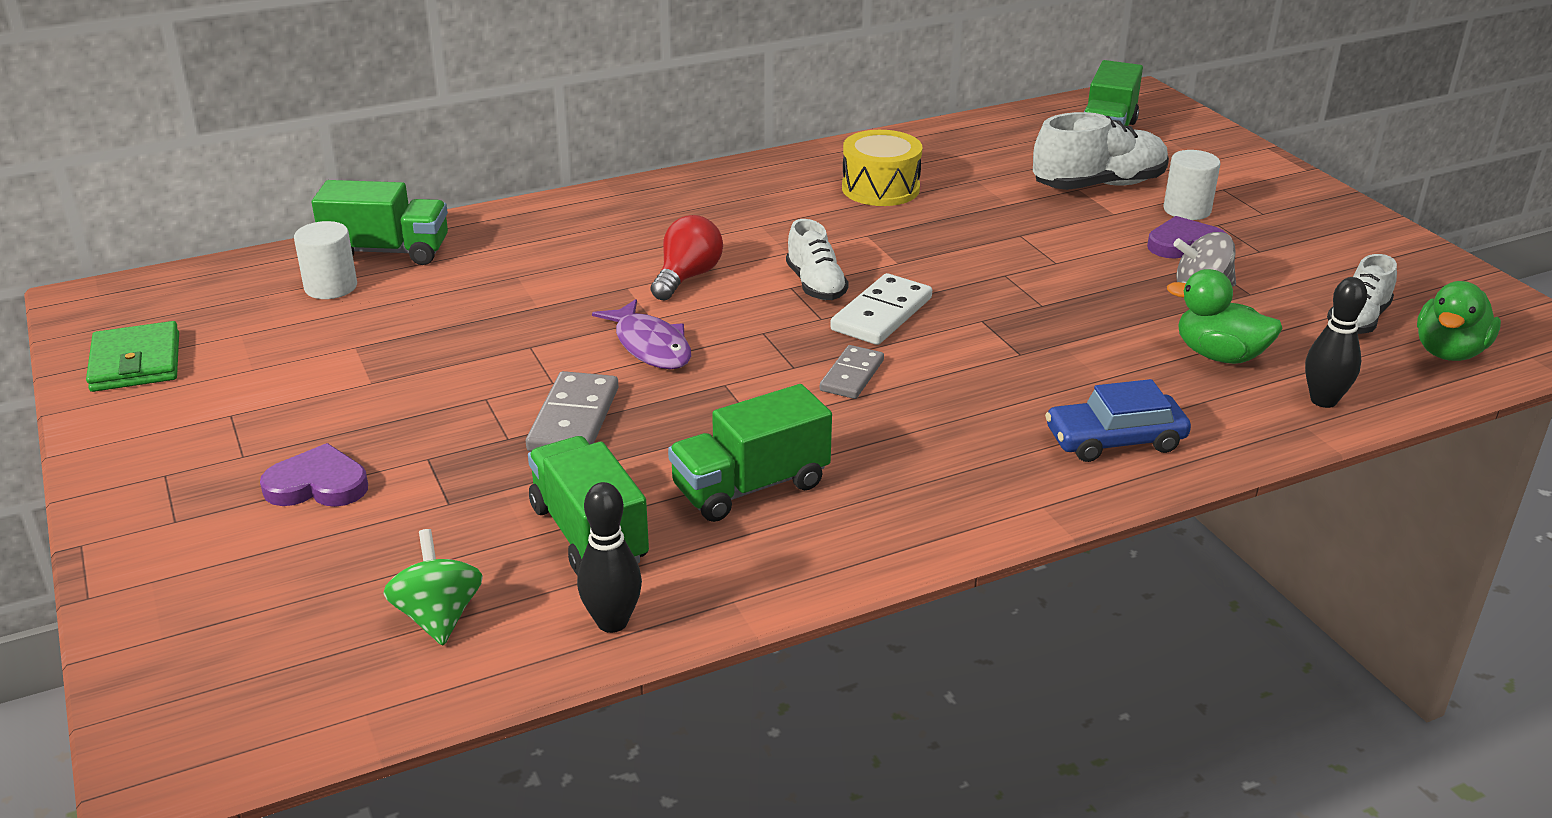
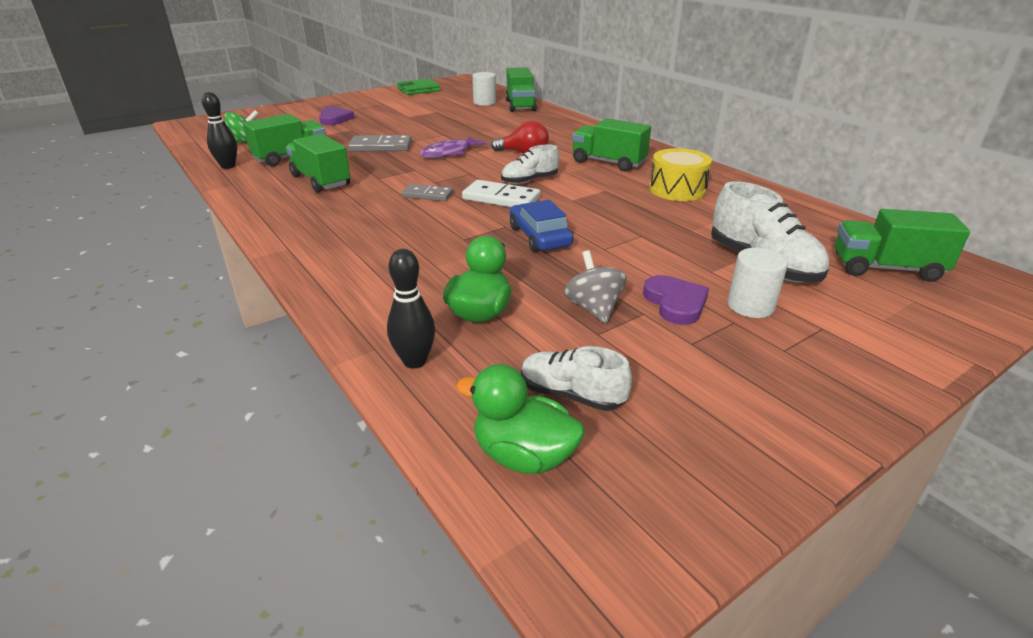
camera: 80 degrees right, 0 degrees up
blue car [1045,379,1191,462] -> blue car moved to [510,200,574,252]
none -> green truck [572,118,651,172]

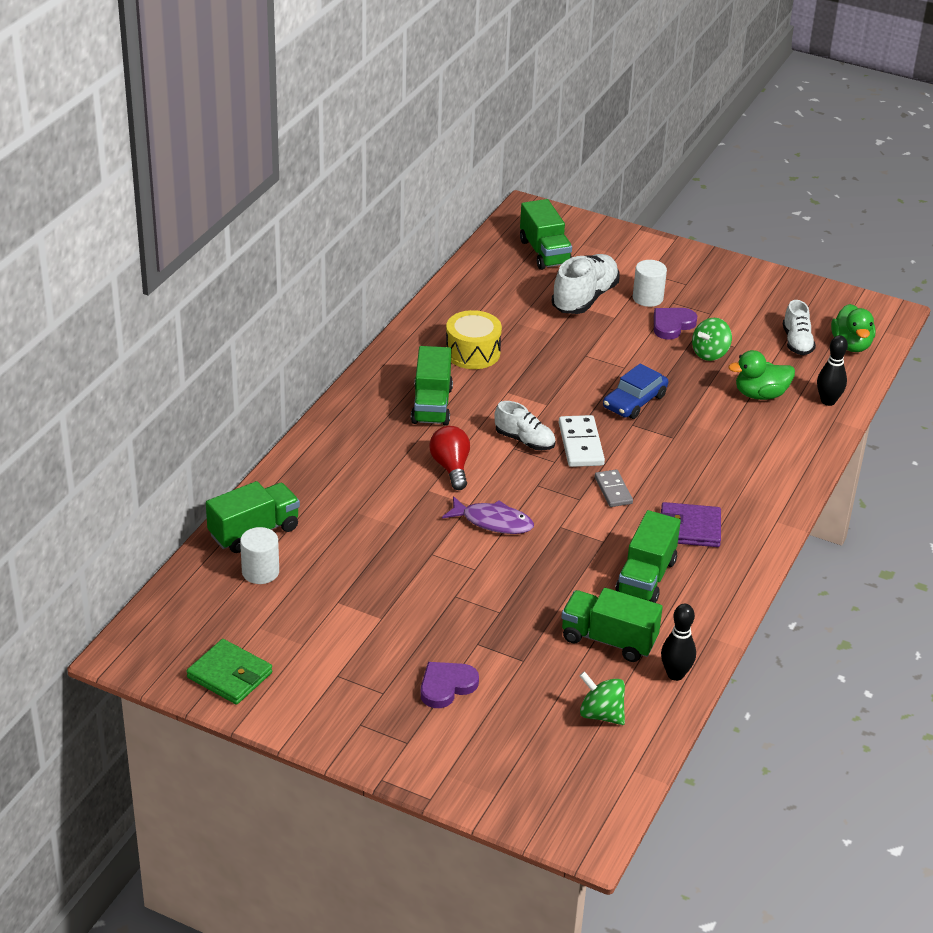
camera: 120 degrees left, 5 degrees up
grey domino [348,135,412,152] -> none
grey spinning top [564,250,627,323] -> green spinning top [692,318,732,361]
none -> purple wallet [660,502,721,547]

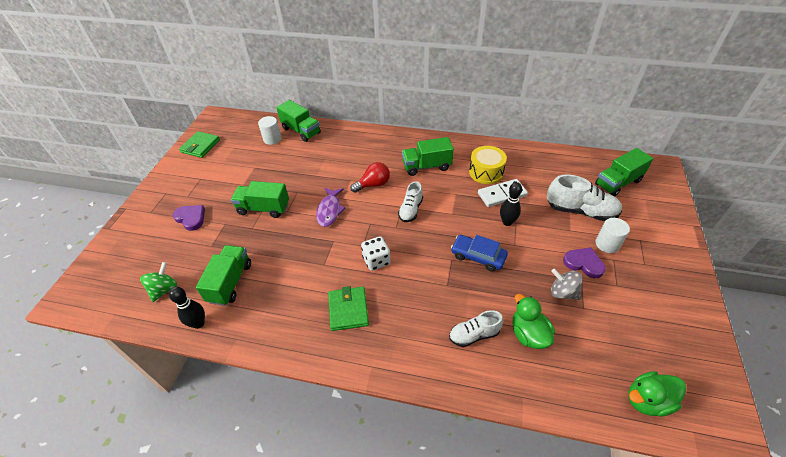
camera: 80 degrees right, 10 degrees up
white domino [559,415,605,467] -> white domino moved to [478,179,528,207]
grey domino [595,469,633,507] -> white dice [361,236,391,271]
green truck [615,510,681,603] -> green truck moved to [231,181,289,218]
purple wallet [660,502,721,547] -> green wallet [328,286,369,331]
green spinning top [692,318,732,361] -> grey spinning top [551,269,583,300]
white shoe [783,300,816,355] -> white shoe moved to [449,310,503,347]
black bowling pin [817,335,848,406] -> black bowling pin moved to [500,182,522,226]

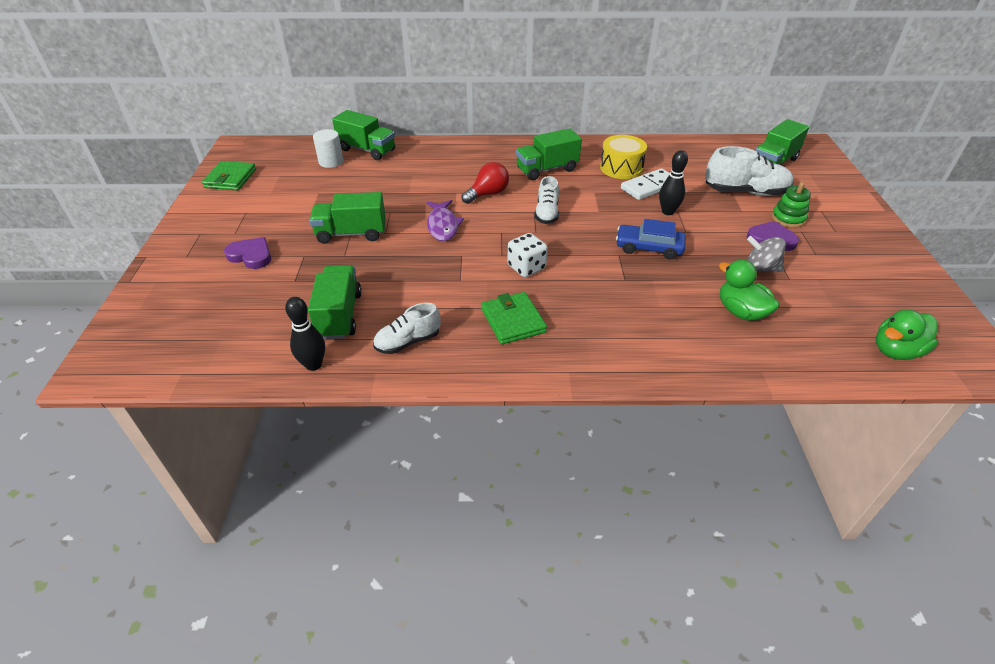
camera: 15 degrees left, 5 degrees down
green spinning top [140,262,177,302] -> none
white shoe [449,310,503,347] -> white shoe moved to [373,303,441,354]
white cylinder [595,218,630,253] -> green stacking toy [771,182,811,228]

